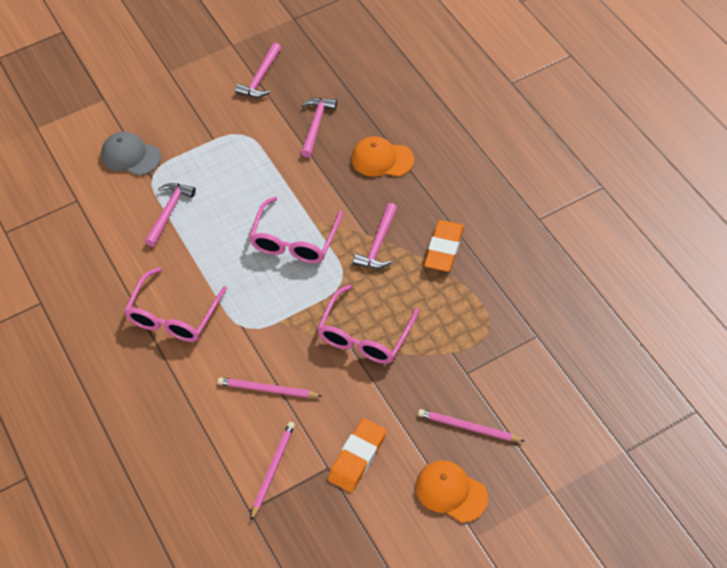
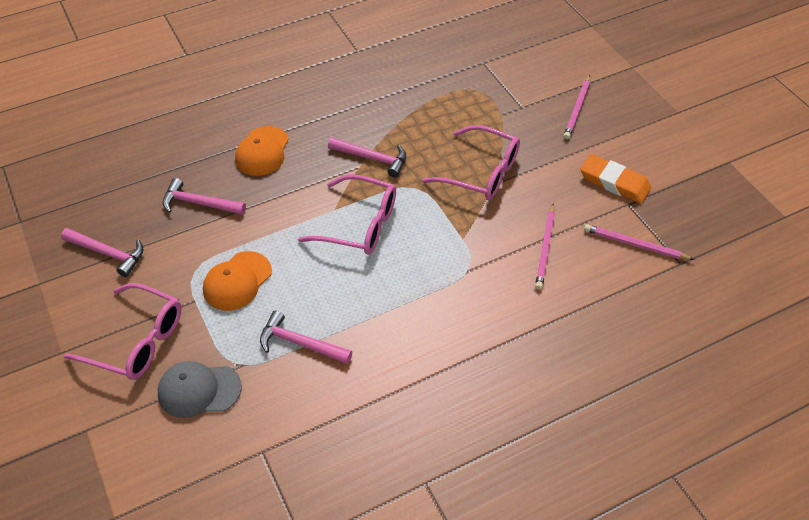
camera: 90 degrees left, 5 degrees down
grey cap [101,132,161,176] -> grey cap turned 60 degrees clockwise [158,361,242,418]
pink glasses [124,267,227,342] -> pink glasses moved to [64,283,181,380]
orange cap [416,460,488,523] -> orange cap moved to [203,251,272,311]
orange eraser [424,220,464,272] -> none

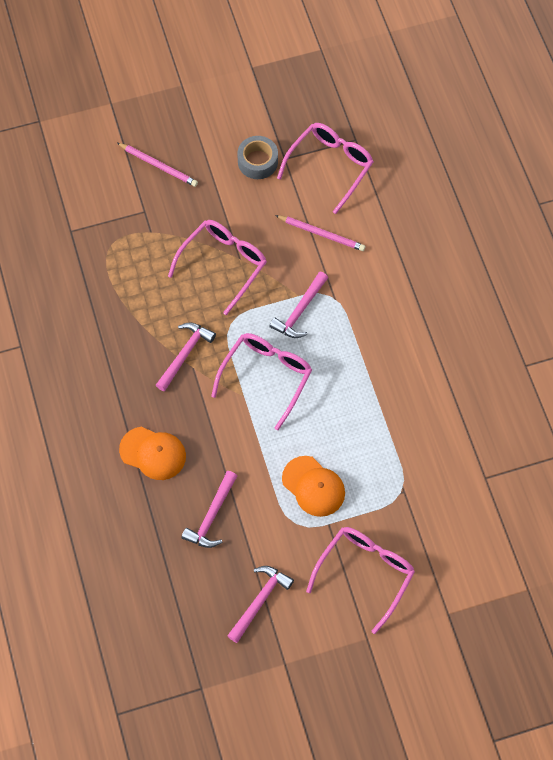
camera: 80 degrees left, 15 degrees up
grey cap [158,361,242,418] -> none
pink hammer [260,310,352,364] -> pink hammer moved to [269,272,328,338]
orange eraser [580,154,651,203] -> grey tape [237,136,278,179]
pink pencil [584,224,694,260] -> pink glasses [277,123,374,214]

